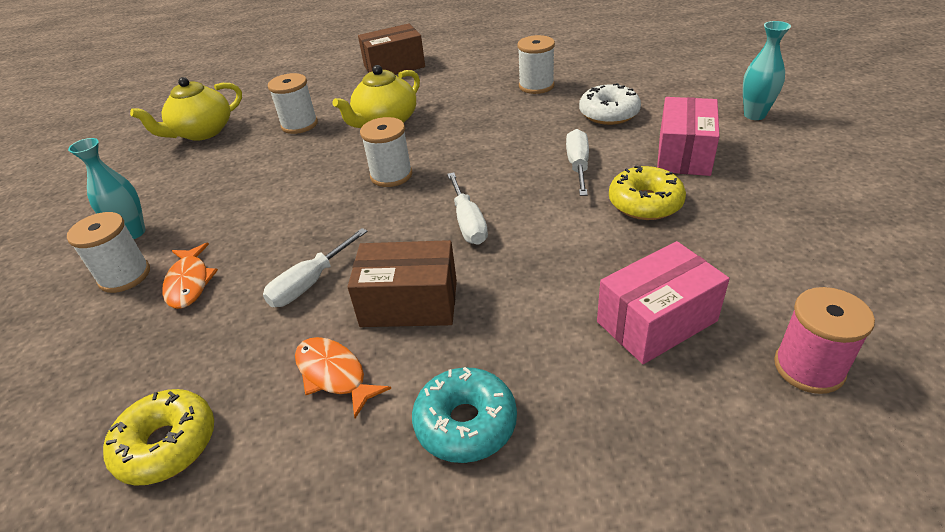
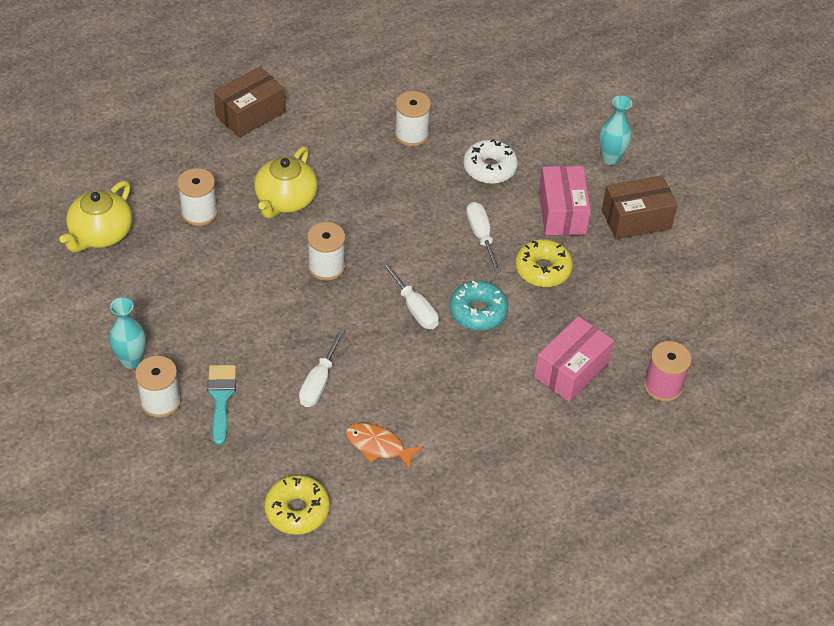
camera: 25 degrees left, 10 degrees up
orange fish [162,243,218,309] -> turquoise brush [207,365,236,445]
brown box [348,240,457,327] -> brown box moved to [602,175,678,239]
turquoise donut [412,367,517,463] -> turquoise donut moved to [449,281,508,331]

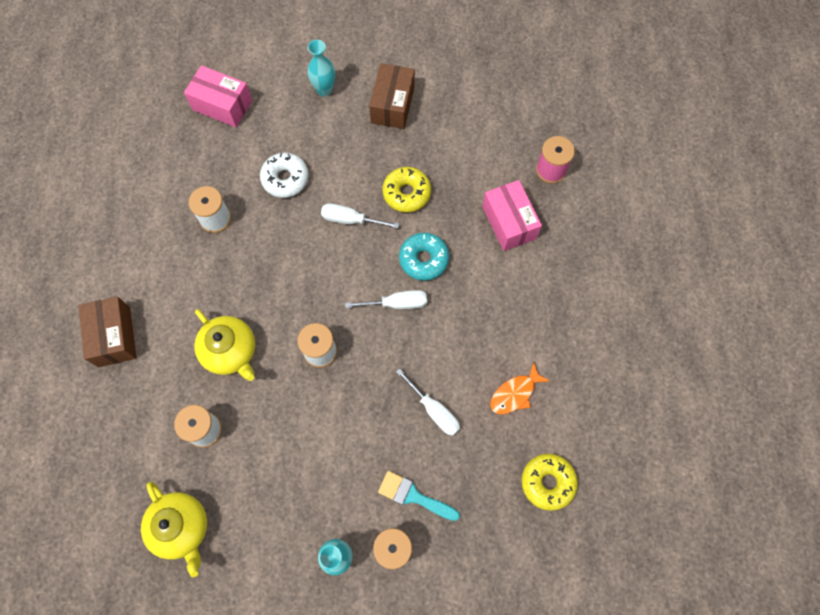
camera: 60 degrees left, 20 degrees up
pink box [539,166,591,235] -> pink box moved to [184,65,252,127]

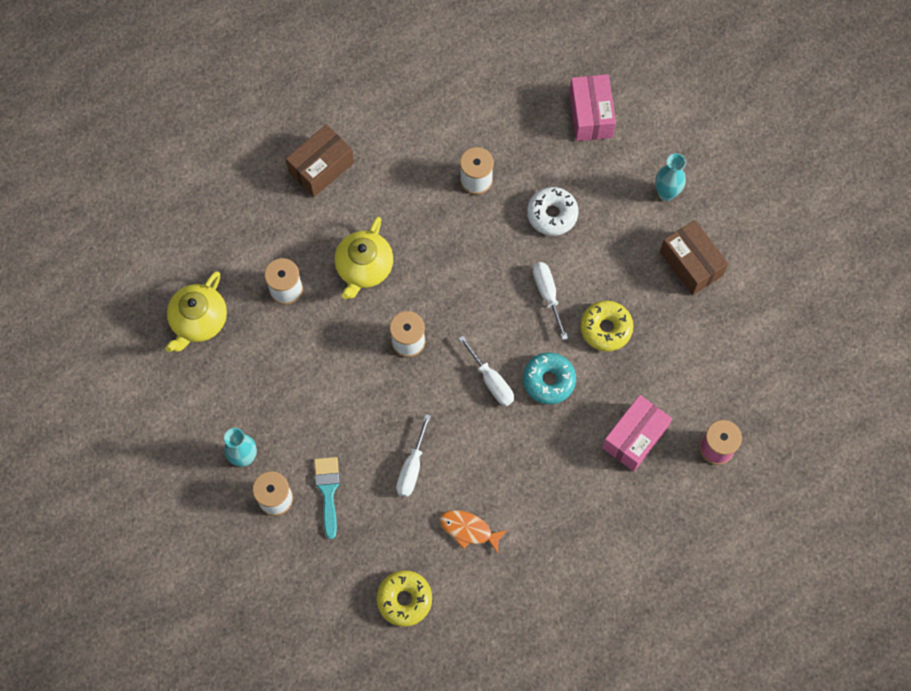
camera: 60 degrees right, 0 degrees up
brown box [369,63,415,129] -> brown box turned 75 degrees clockwise [660,220,729,295]

